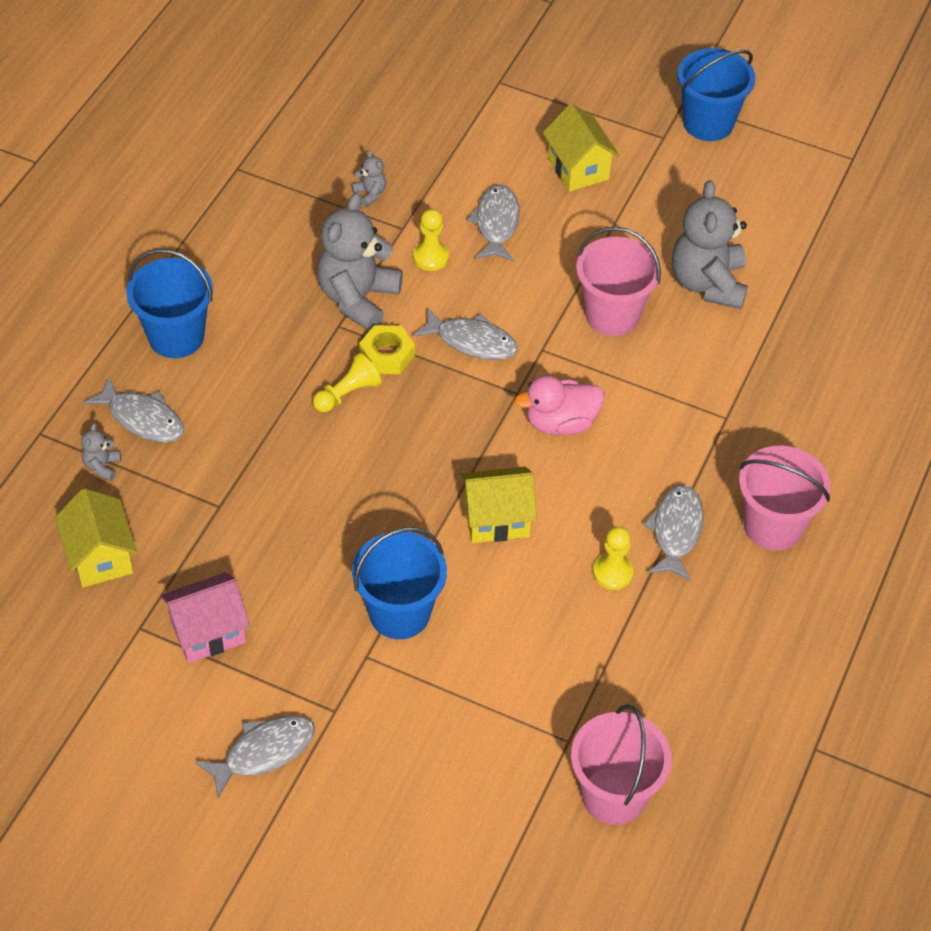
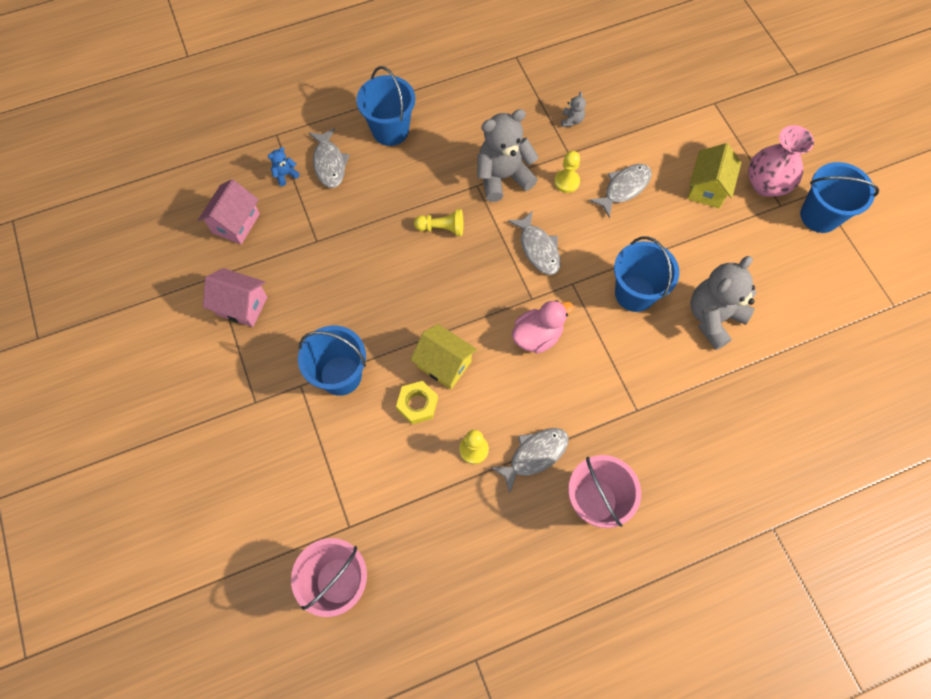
camera: 45 degrees right, 15 degrees up
yellow house [55,488,137,588] -> pink house [198,179,260,244]
grey teddy bear [81,423,121,481] -> blue teddy bear [268,147,300,186]
grey fish [196,715,315,798] -> none
yellow nut [359,325,415,374] -> yellow nut moved to [396,381,438,425]
pink duck [515,375,604,435] -> pink duck turned 120 degrees clockwise [512,300,574,354]
pink bucket [576,226,661,336] -> blue bucket [614,236,679,312]
none -> pink vase [748,125,814,197]

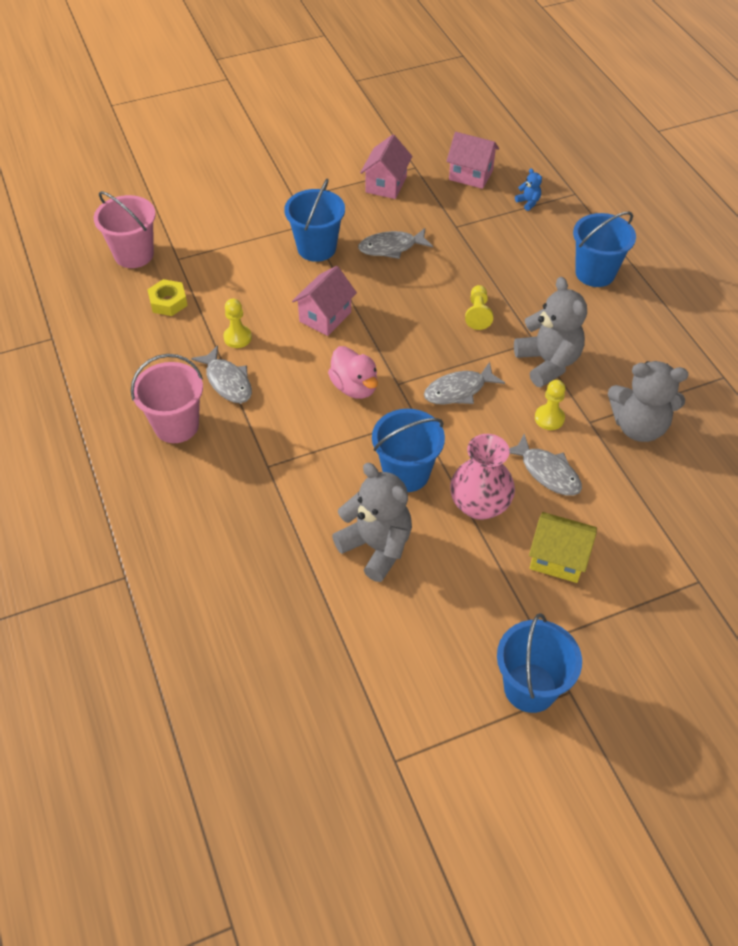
camera: 90 degrees right, 15 degrees down
grey fish [309,128,350,188] -> grey fish moved to [358,228,433,259]
yellow nut [396,381,438,425] -> yellow nut moved to [147,279,188,316]
yellow house [410,324,477,389] -> pink house [292,266,357,336]
grey teddy bear [561,92,586,127] -> grey teddy bear [608,361,688,442], size x2.36
pink vase [748,125,814,197] -> pink vase moved to [450,434,515,520]

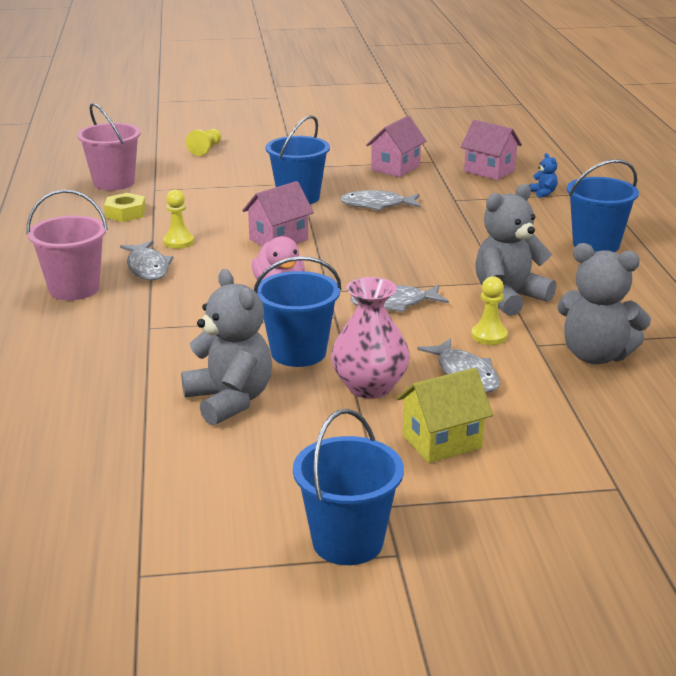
camera: 15 degrees right, 25 degrees down
yellow pawn [465,285,493,330] -> yellow pawn moved to [186,129,221,156]
grey teddy bear [514,277,587,387] -> grey teddy bear turned 120 degrees counterclockwise [476,184,556,316]
yellow house [529,512,597,583] -> yellow house turned 60 degrees counterclockwise [396,368,493,463]

